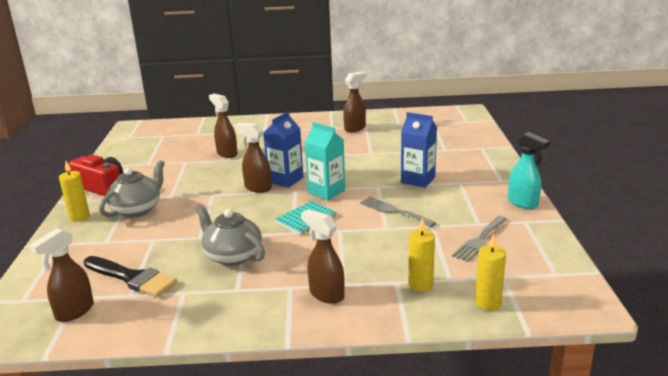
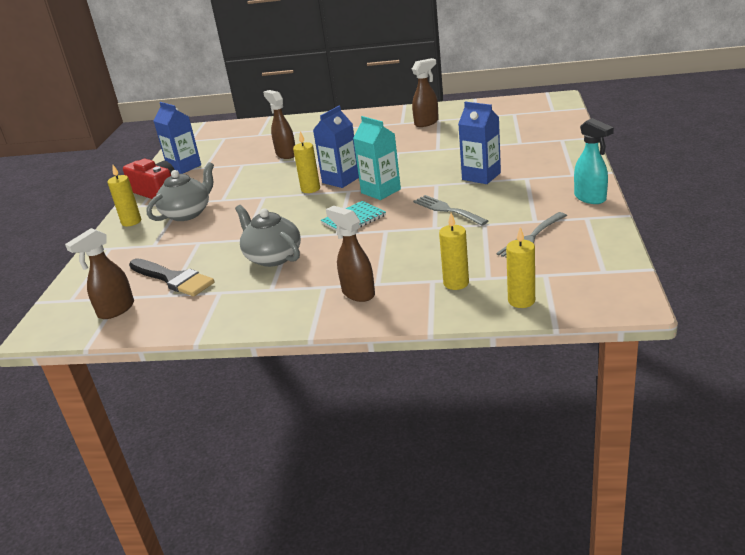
camera: 10 degrees right, 5 degrees up
brown spray bottle [235,123,272,193] -> yellow candle [293,131,320,193]
none -> blue carton [154,102,201,174]

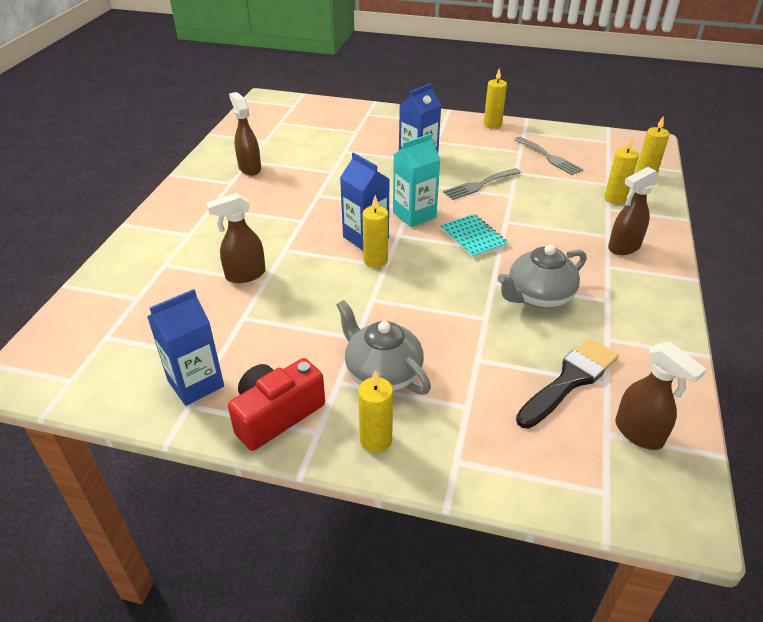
camera: 85 degrees left, 10 degrees up
turquoise spray bottle [574,118,614,204] -> yellow candle [484,68,507,129]

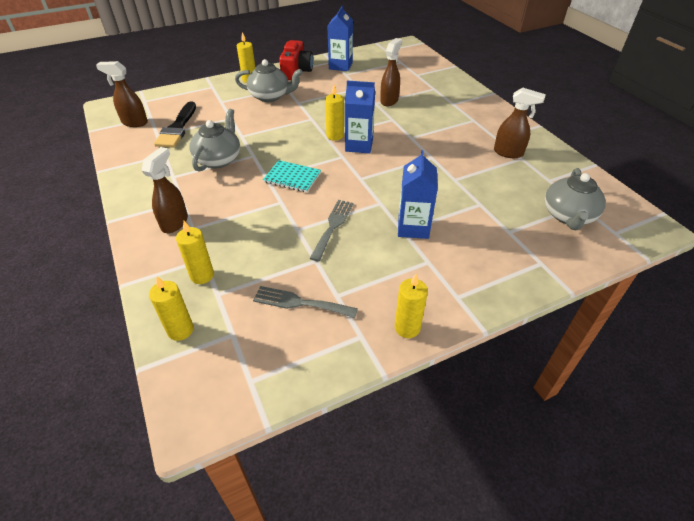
camera: 140 degrees right, 5 degrees up
turquoise carton [393,134,440,227] -> none
none -> grey teapot [545,168,606,230]

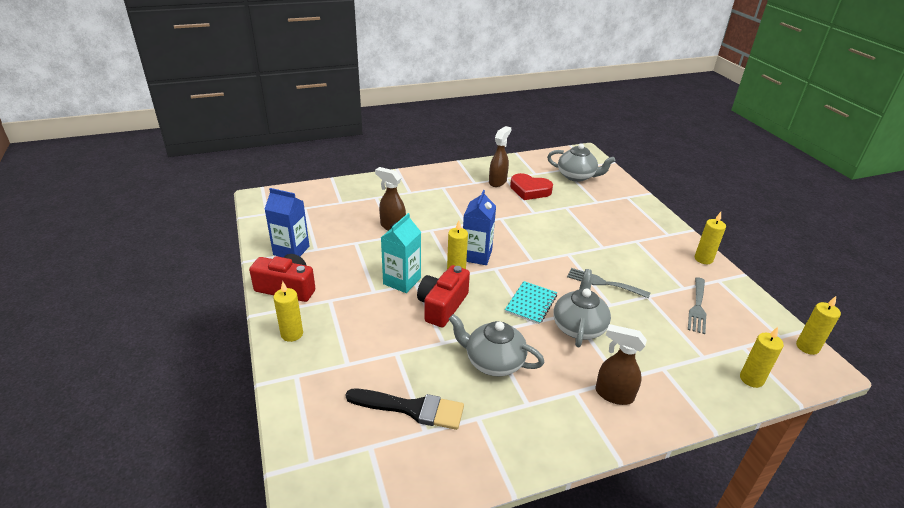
camera: 85 degrees left, 10 degrees down
brown spray bottle [96,61,148,127] -> none
yellow candle [176,221,214,284] -> yellow candle moved to [796,296,841,355]
grey teapot [235,59,303,102] -> grey teapot moved to [553,269,611,347]
blue carton [398,150,438,239] -> none
none -> turquoise carton [381,213,421,293]
none -> red camera [417,265,470,327]
none -> red heart [510,173,553,200]

